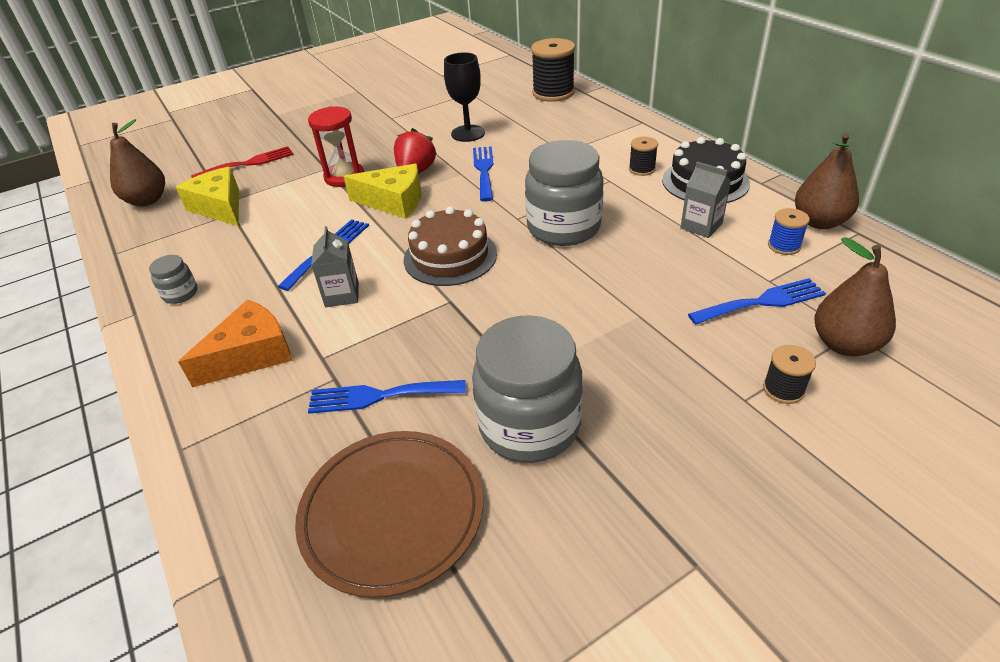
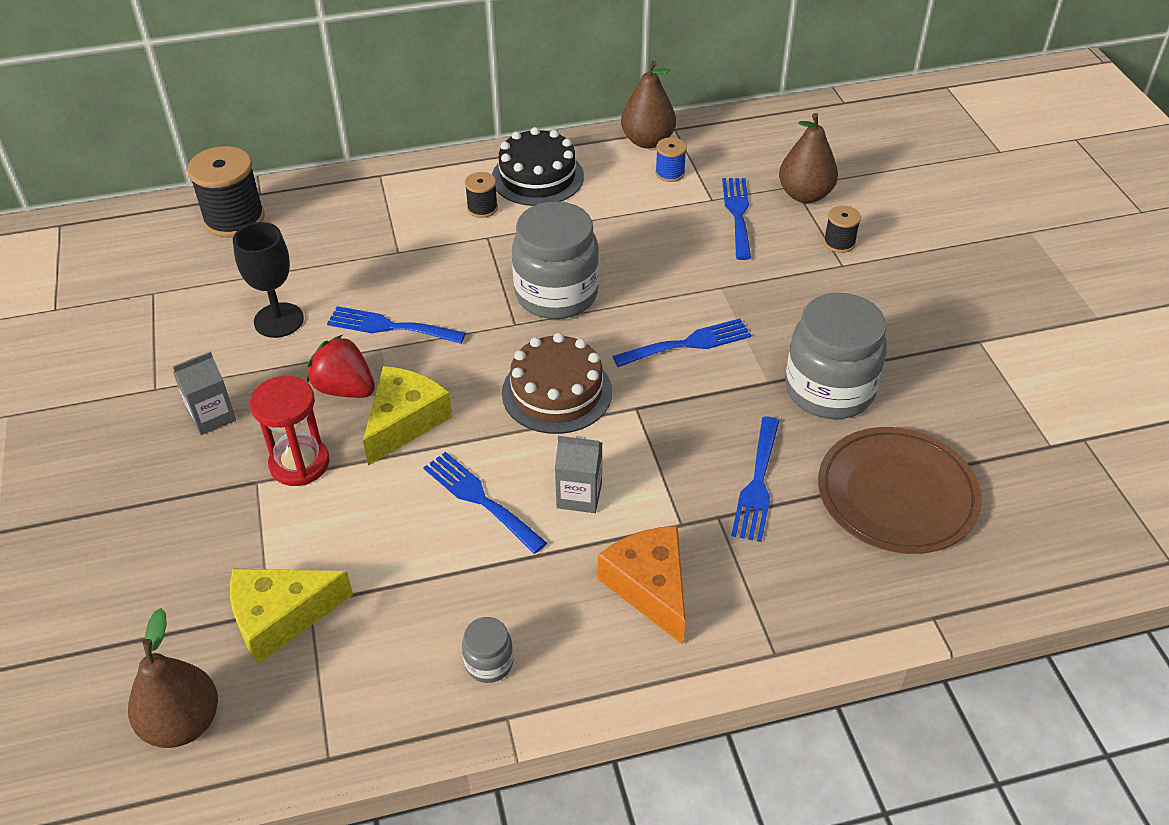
camera: 75 degrees left, 5 degrees up
red fork [191,146,294,178] -> none
grey carton [681,162,731,238] -> grey carton moved to [172,351,236,435]
none -> blue fork [613,318,751,367]

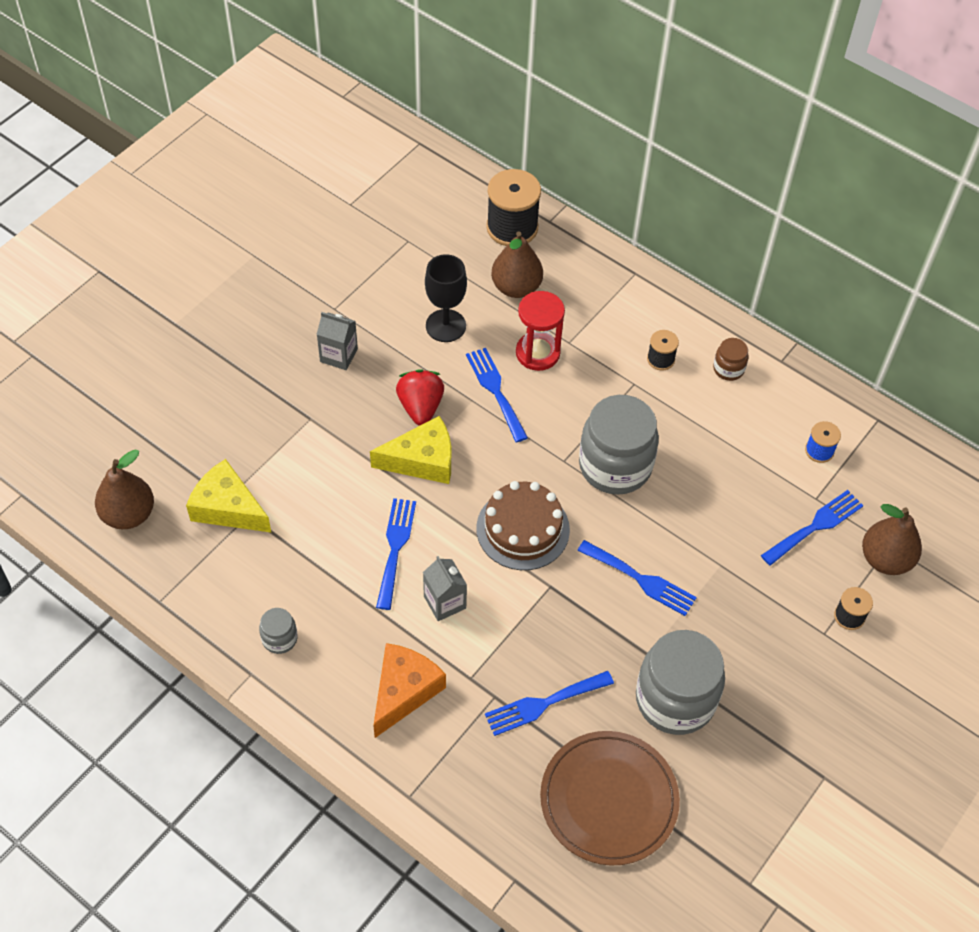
camera: 50 degrees right, 10 degrees up
red hourglass [250,376,330,486] -> red hourglass moved to [516,291,565,371]
black cake [492,127,584,206] -> brown jar [713,338,749,381]
brown pear [621,60,676,149] -> brown pear moved to [491,231,543,298]

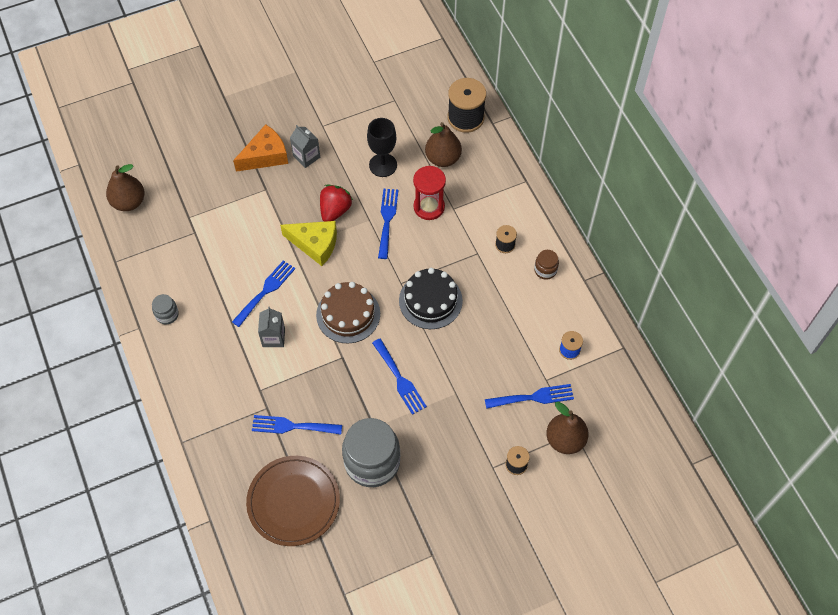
camera: 30 degrees right, 5 degrees up
yellow cheese [186,459,271,532] -> none
orange cheese [373,643,446,738] -> orange cheese moved to [233,124,288,172]
grey jar [579,395,659,495] -> black cake [399,268,463,329]

